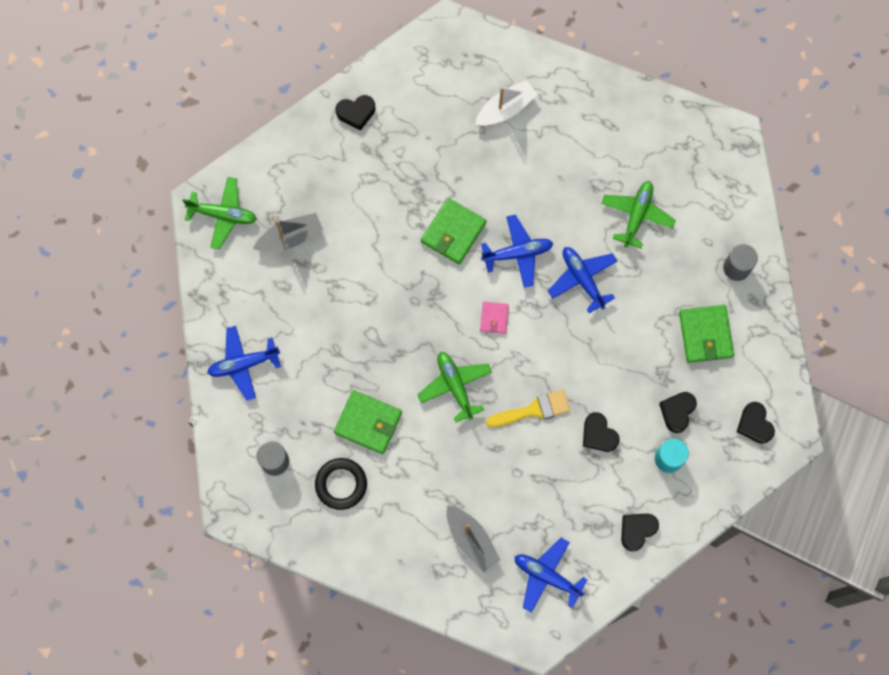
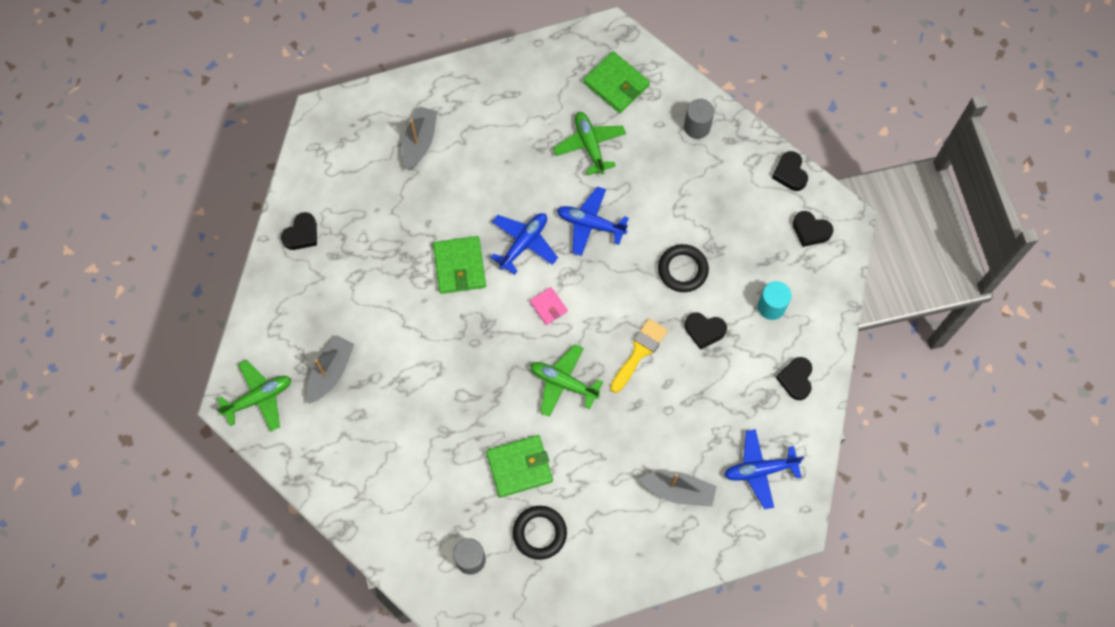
camera: 40 degrees left, 5 degrees down
blue plane [207,326,281,401] -> none
white boat [475,80,538,126] -> grey boat [402,107,437,170]
black heart [659,392,697,433] -> black heart moved to [772,151,808,191]
green wallet [679,305,734,363] -> green wallet moved to [583,51,650,113]
none -> black ring [658,244,709,292]

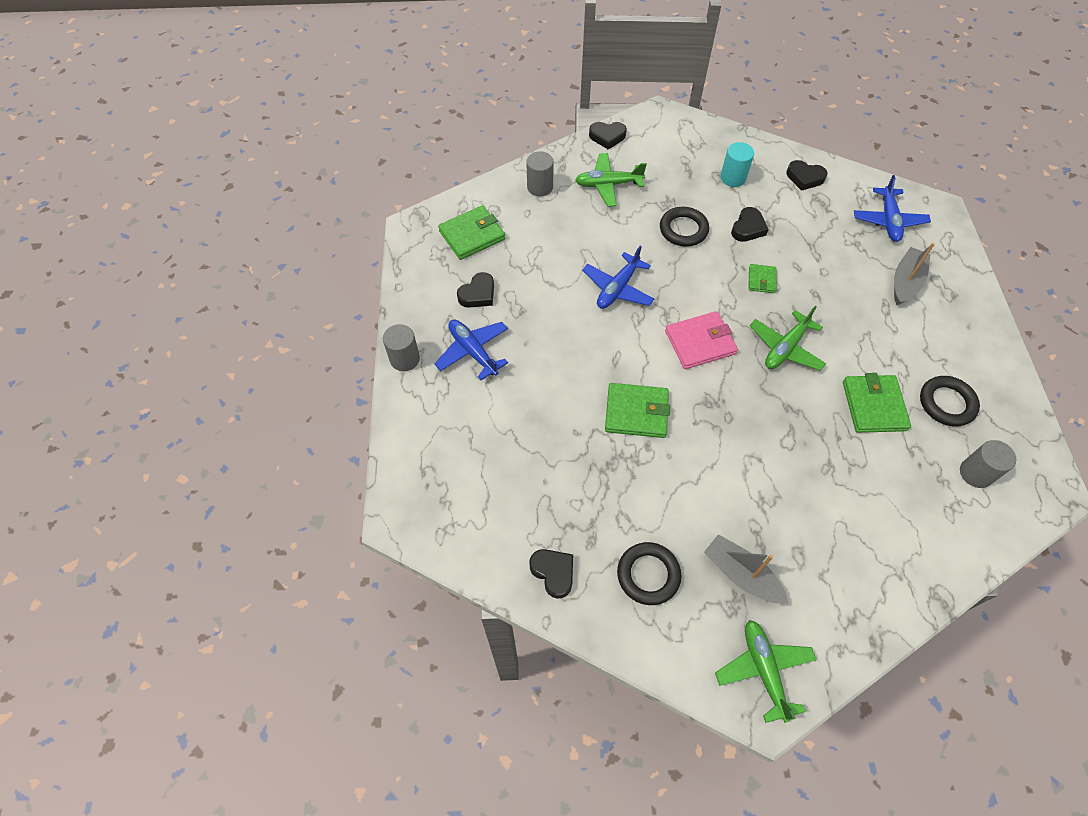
camera: 75 degrees left, 10 degrees down
grey boat [402,107,437,170] -> none
blue plane [490,213,558,275] -> blue plane moved to [434,320,508,380]
pink wallet [530,287,568,325] -> pink wallet [665,311,738,369], size x1.78
green plane [553,112,626,175] -> green plane moved to [575,153,647,207]
yellow brush [610,318,668,393] -> green wallet [748,264,777,293]
black heart [793,211,833,247] -> black heart moved to [457,272,494,308]
none -> grey cylinder [383,324,420,371]
none -> black ring [617,542,682,605]

